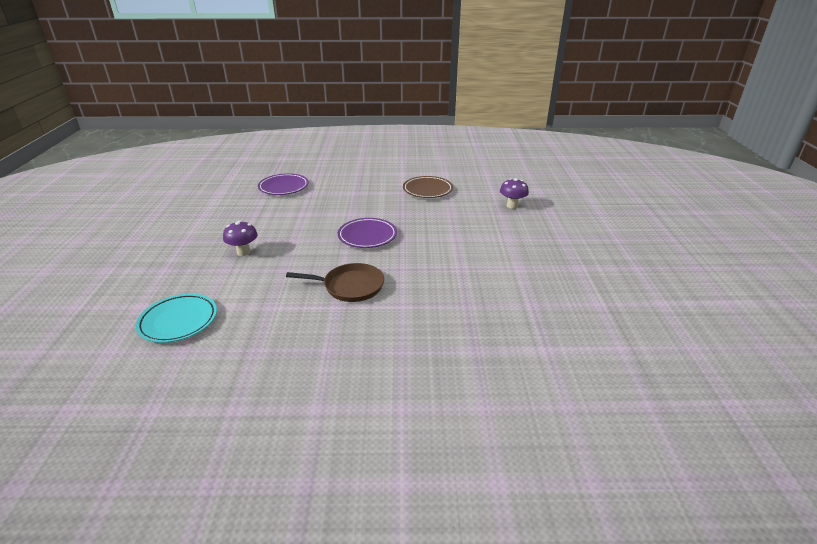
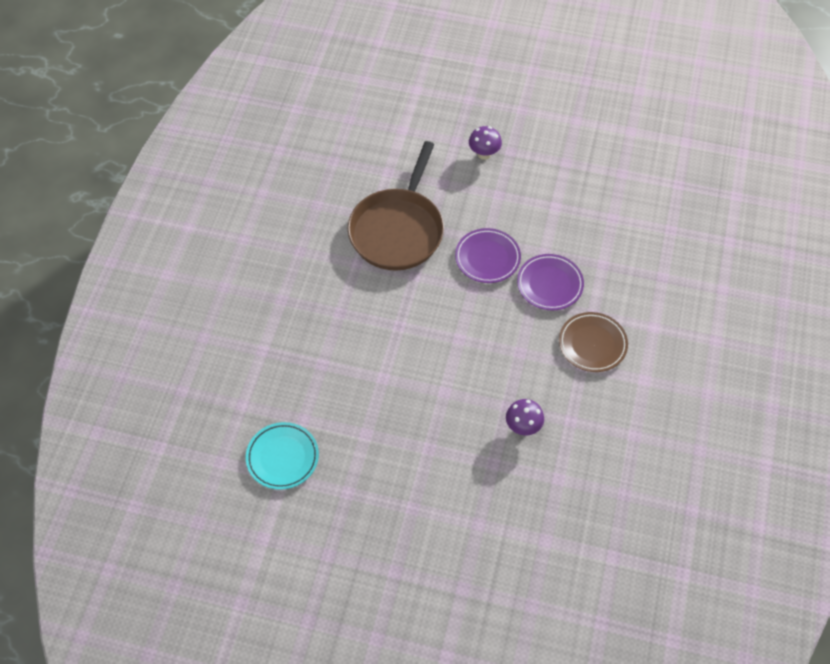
camera: 105 degrees right, 25 degrees up
turquoise plate [136,293,217,343] -> turquoise plate moved to [246,422,319,490]
purple plate [258,173,309,195] -> purple plate moved to [517,254,584,310]
brown pan [286,263,384,302] -> brown pan [348,141,444,271], size x1.70

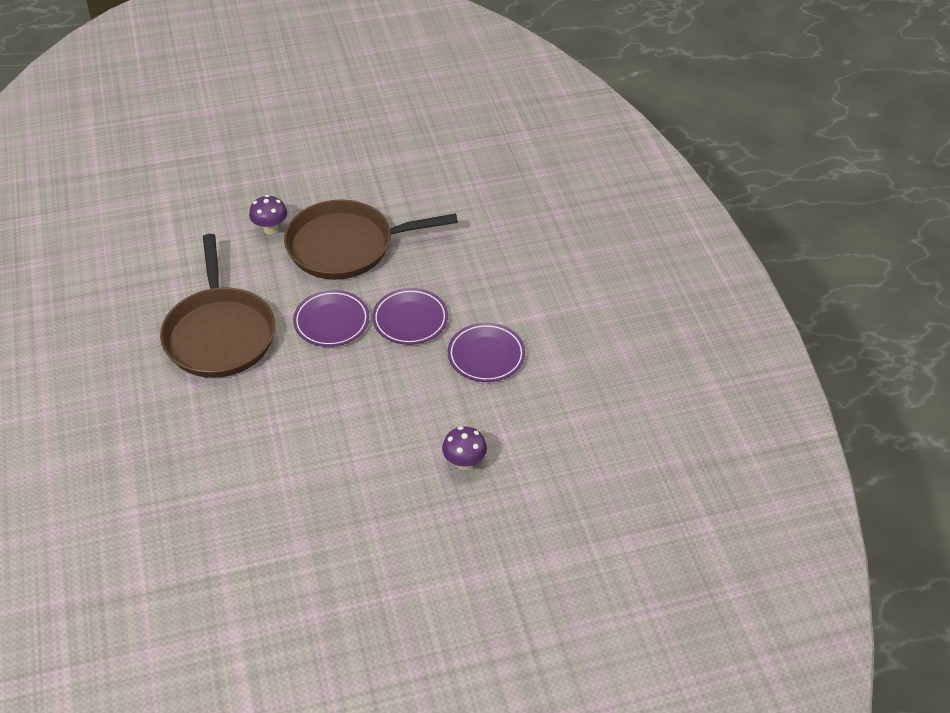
camera: 30 degrees left, 10 degrees down
turquoise plate [246,422,319,490] -> none
brown plate [559,312,628,372] -> purple plate [448,323,525,382]
none -> brown pan [284,199,458,280]

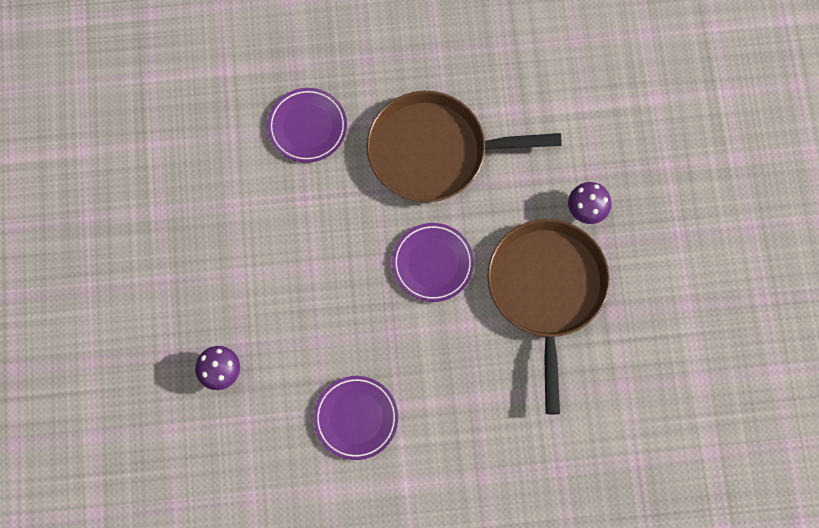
camera: 100 degrees right, 25 degrees up
purple plate [372,288,448,345] -> purple plate moved to [267,88,347,163]

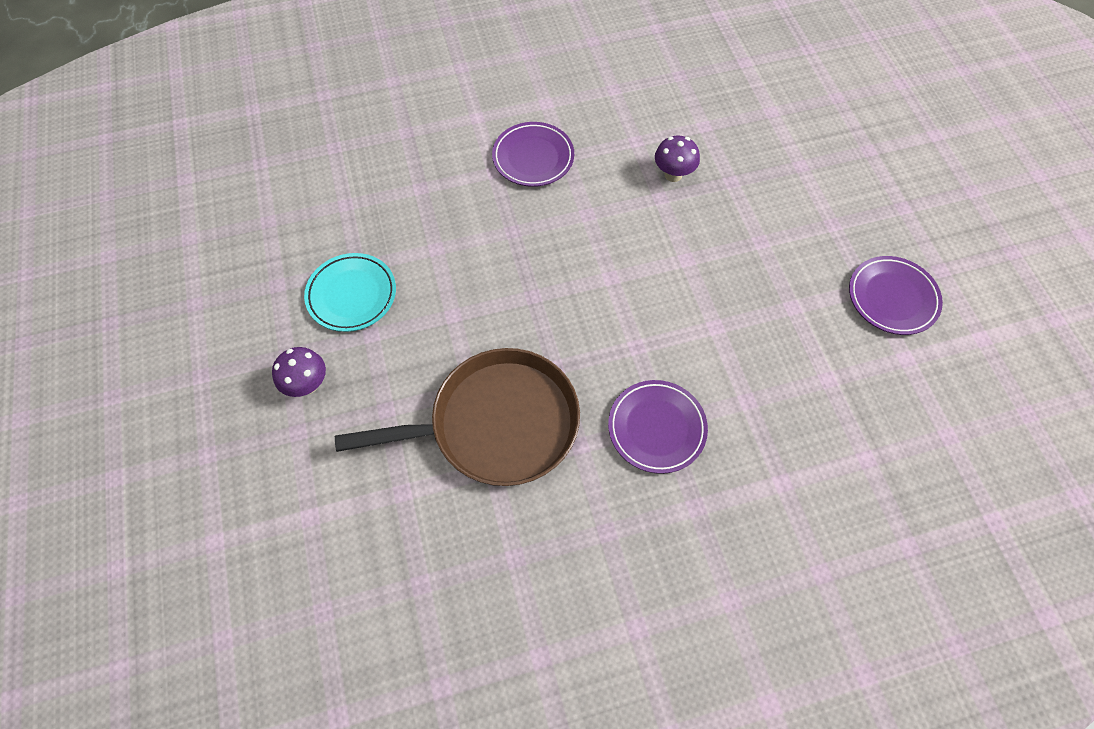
camera: 170 degrees right, 10 degrees down
purple plate [392,223,474,302] -> purple plate moved to [849,256,943,335]
brown pan [487,219,610,414] -> turquoise plate [304,253,396,332]

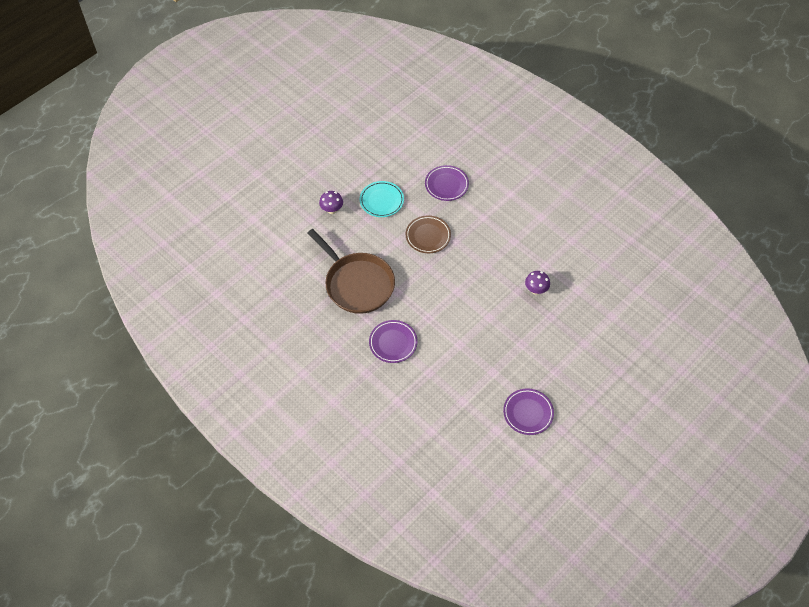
camera: 60 degrees right, 5 degrees down
purple plate [492,122,574,187] -> purple plate moved to [425,165,469,201]
none -> brown plate [406,215,451,253]

